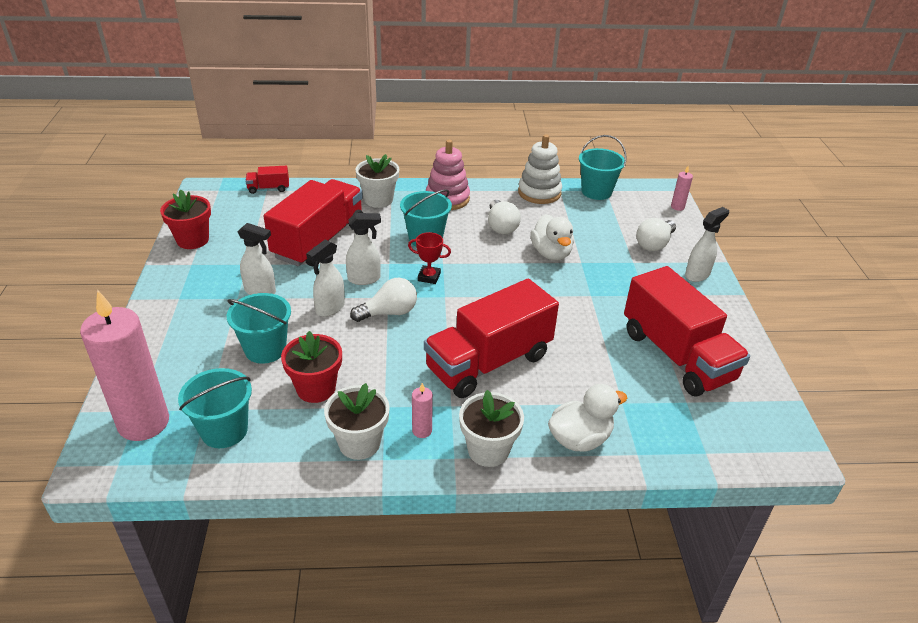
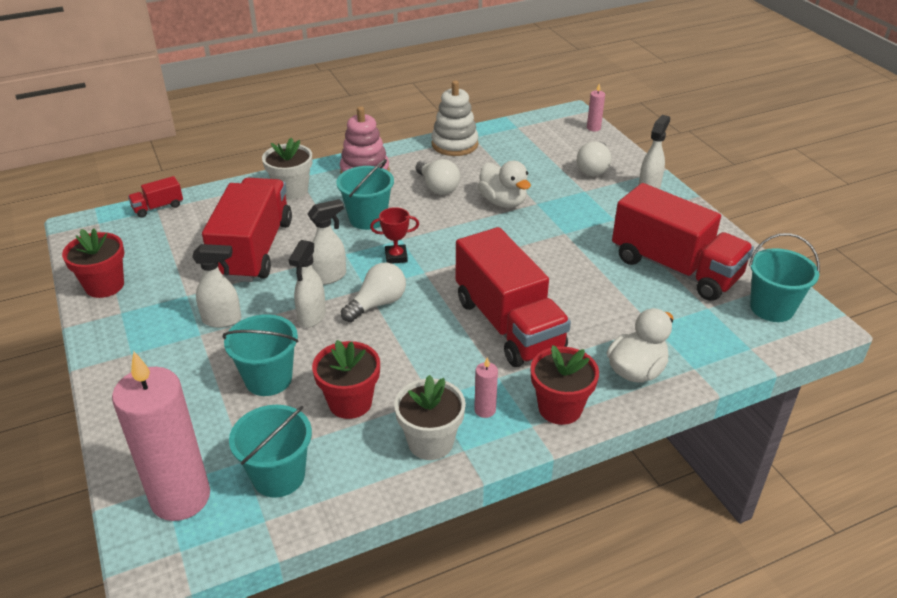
camera: 20 degrees left, 0 degrees up
red truck [424,279,559,398] -> red truck turned 60 degrees counterclockwise [456,227,571,367]
white flower pot [459,390,524,467] -> red flower pot [531,345,599,425]
turquoise bucket [579,135,626,200] -> turquoise bucket moved to [749,233,820,322]

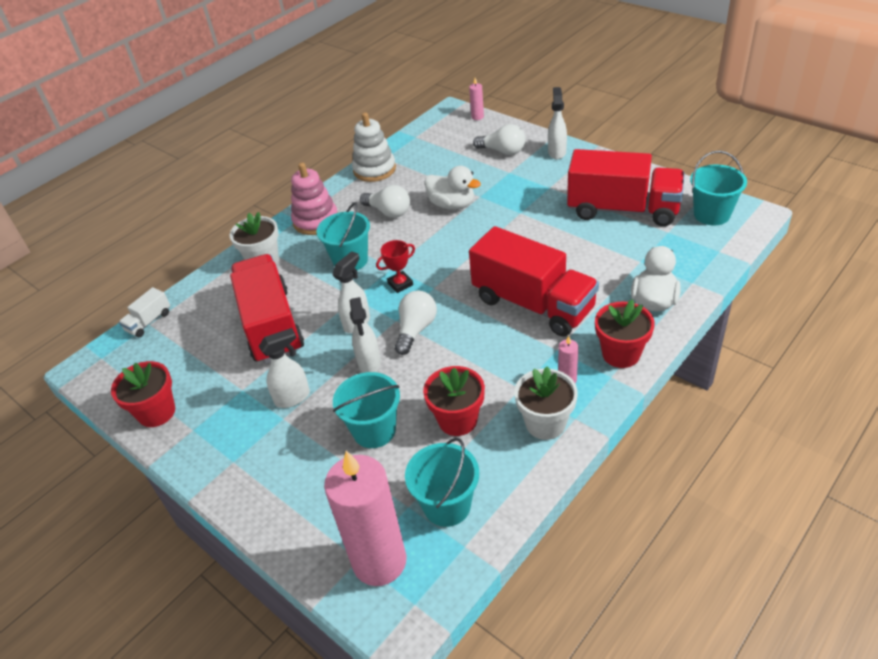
camera: 20 degrees left, 5 degrees up
red truck [128,176,183,218] -> white truck [119,287,170,337]
white light bulb [577,142,611,176] -> white light bulb turned 60 degrees counterclockwise [473,124,525,155]

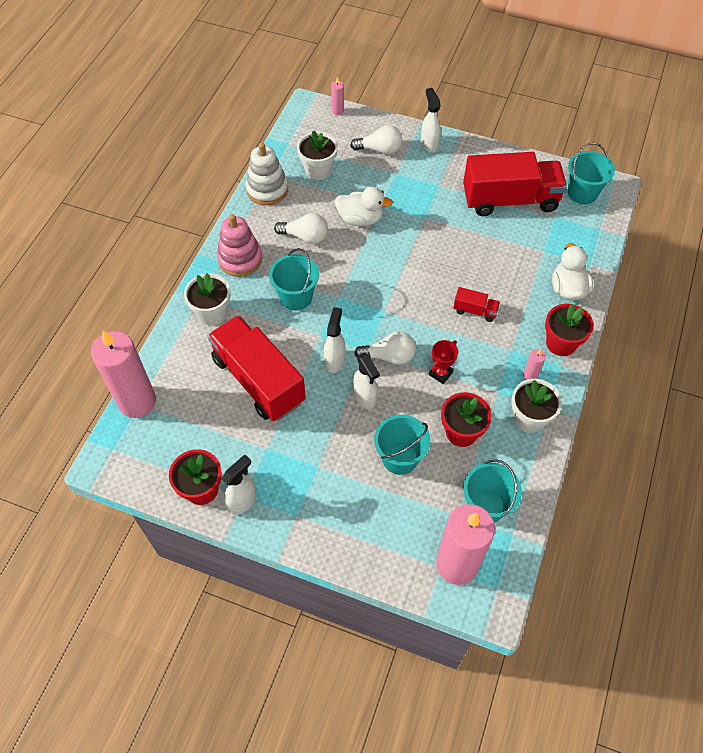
camera: 25 degrees left, 15 degrees up
white truck [119,287,170,337] -> pink candle [91,330,156,418]
white spray bottle [259,328,310,408] -> white spray bottle moved to [222,454,257,515]
red trophy [376,240,415,293] -> red trophy moved to [429,340,458,384]
white light bulb [395,291,437,355] -> white light bulb turned 90 degrees clockwise [354,331,416,365]
red truck [469,226,599,337] -> red truck [453,287,500,322], size x0.42
none -> white flower pot [297,130,338,180]

